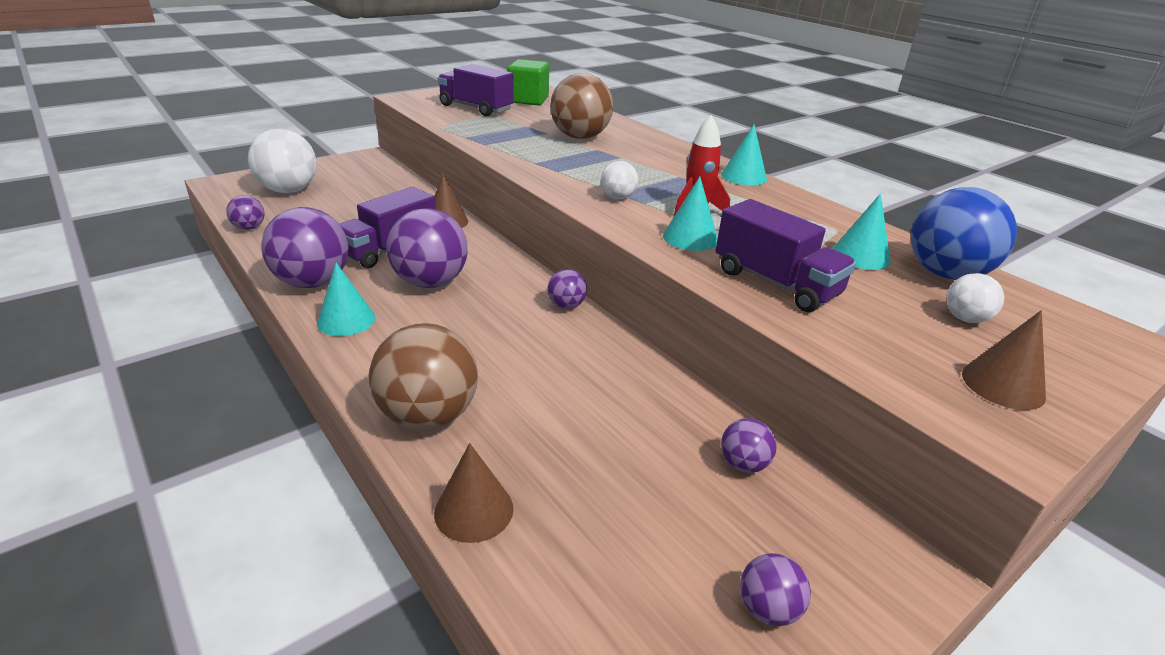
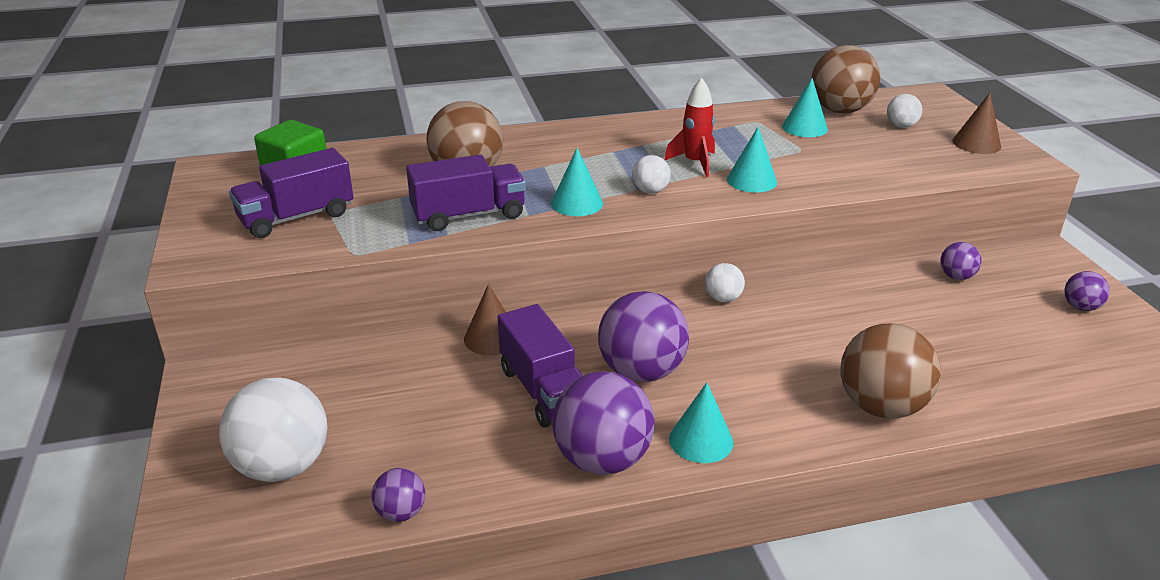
camera: 65 degrees left, 0 degrees up
brown cone [434,443,513,543] -> none
purple ball [547,269,587,309] -> white ball [705,263,745,302]
purple truck [715,199,856,312] -> purple truck moved to [406,155,526,231]
turquoise cone [721,125,767,186] -> turquoise cone moved to [551,148,603,216]
blue ball [911,187,1017,280] -> brown ball [811,45,880,113]

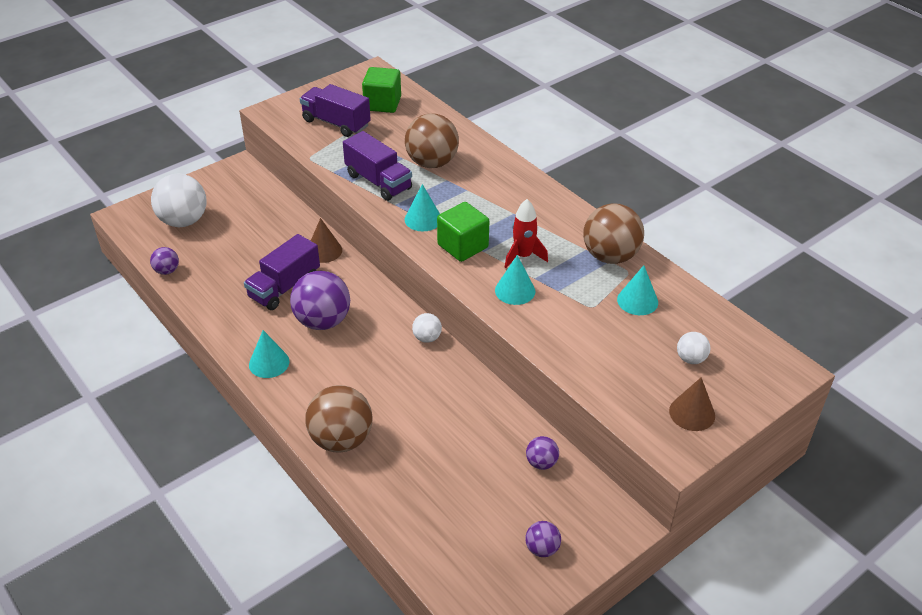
camera: 65 degrees right, 10 degrees up
purple ball [552,371,655,475] -> none
white ball [632,155,671,194] -> green cube [437,202,489,262]
brown ball [811,45,880,113] -> brown ball moved to [583,204,644,264]

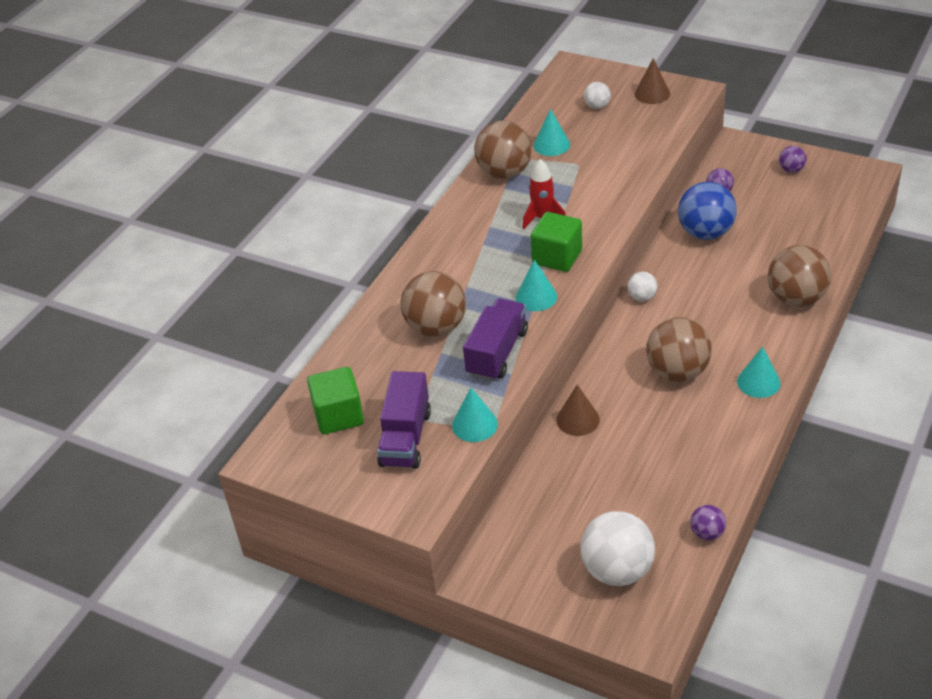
camera: 110 degrees left, 0 degrees up
purple truck [244,234,320,310] -> none
purple ball [290,271,350,330] -> brown ball [646,317,712,382]
turquoise cone [495,255,535,305] -> turquoise cone moved to [452,388,498,442]
none -> blue ball [678,182,737,240]

